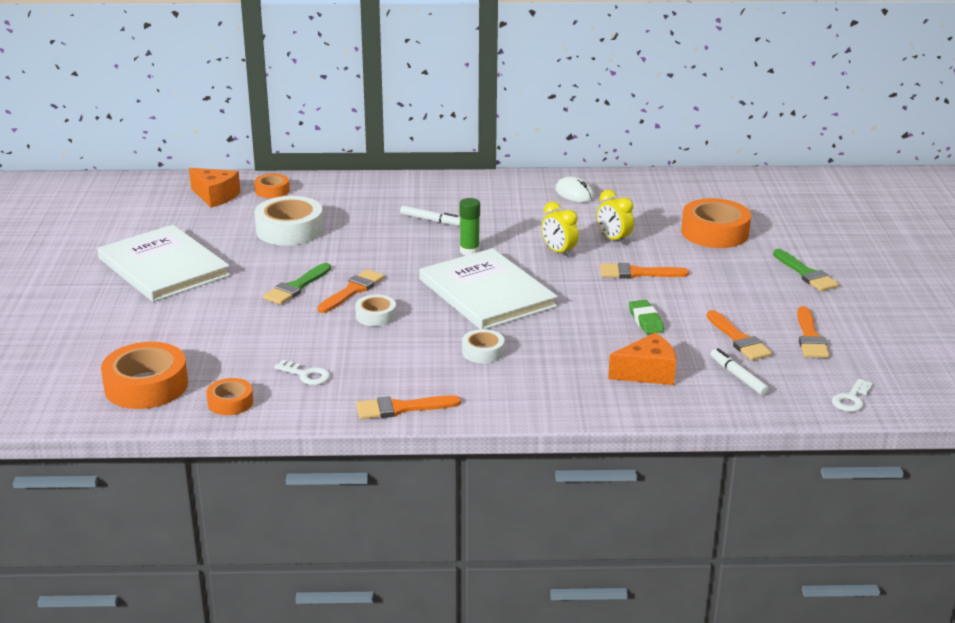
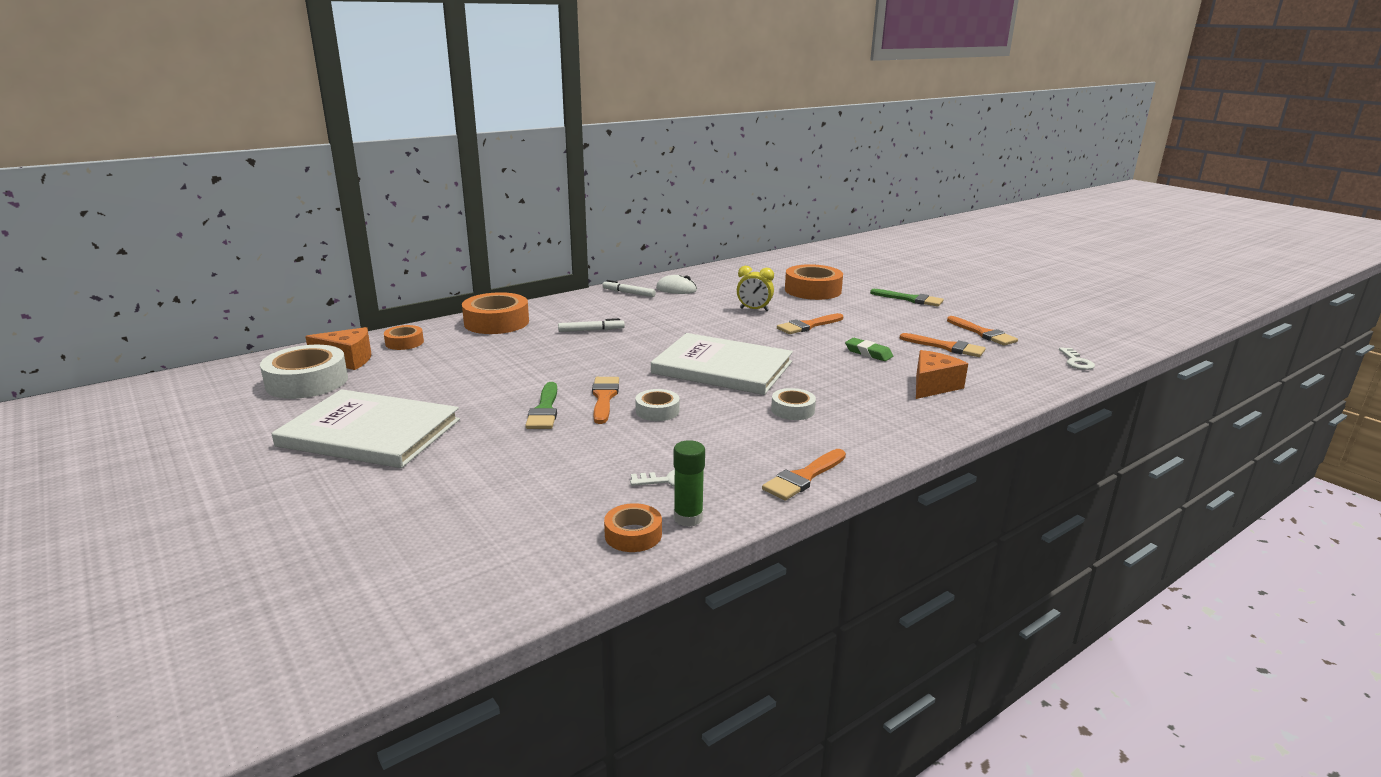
camera: 35 degrees left, 5 degrees down
orange tape [101,342,188,409] -> orange tape moved to [462,292,529,334]
white tape [254,196,323,245] -> white tape moved to [260,345,348,399]
green glue stick [459,198,480,255] -> green glue stick moved to [673,440,705,527]
yellow clock [542,201,579,258] -> none
white marker [710,348,769,395] -> white marker moved to [602,280,656,297]

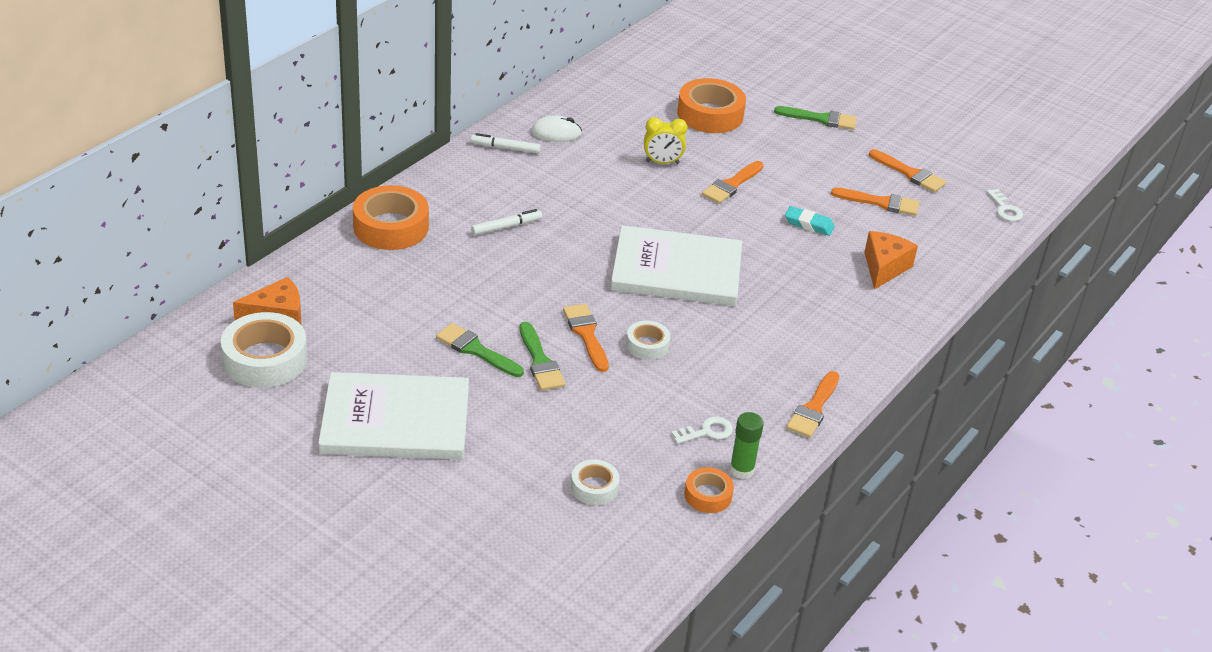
camera: 20 degrees left, 15 degrees up
orange tape [384,325,424,350] -> none
white tape [771,388,816,420] -> white tape moved to [571,460,620,505]
green eraser [845,338,893,361] -> turquoise eraser [785,206,835,236]
none -> green brush [436,323,524,377]

